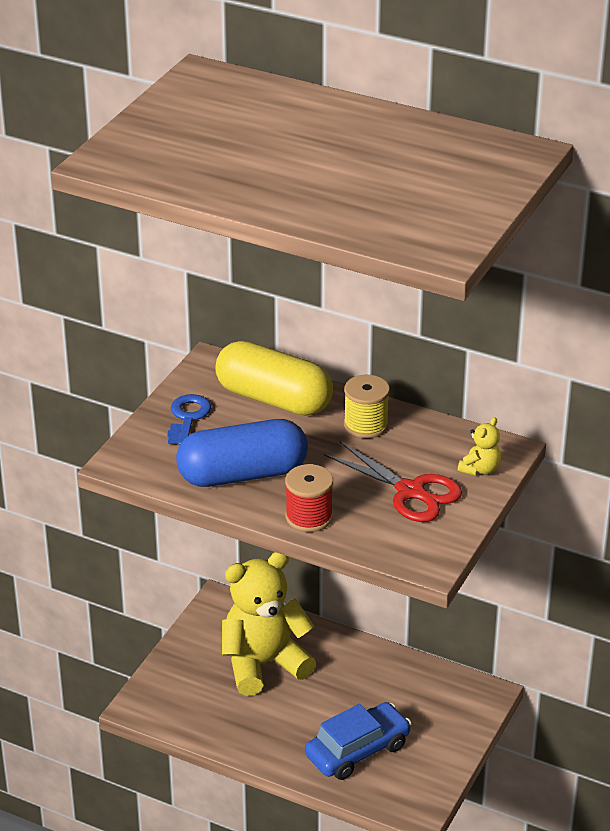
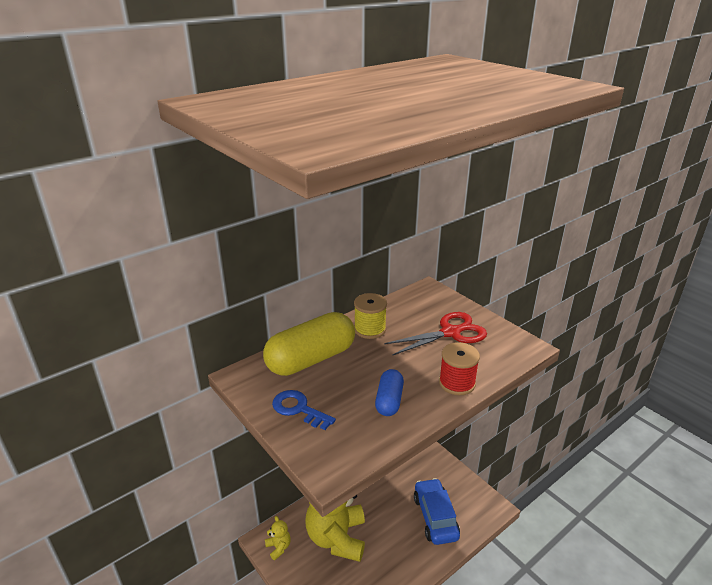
camera: 65 degrees left, 5 degrees down
blue capsule [176,419,308,487] -> blue capsule [375,369,404,416], size x0.53
yellow teddy bear [458,417,501,476] -> yellow teddy bear moved to [265,516,291,561]

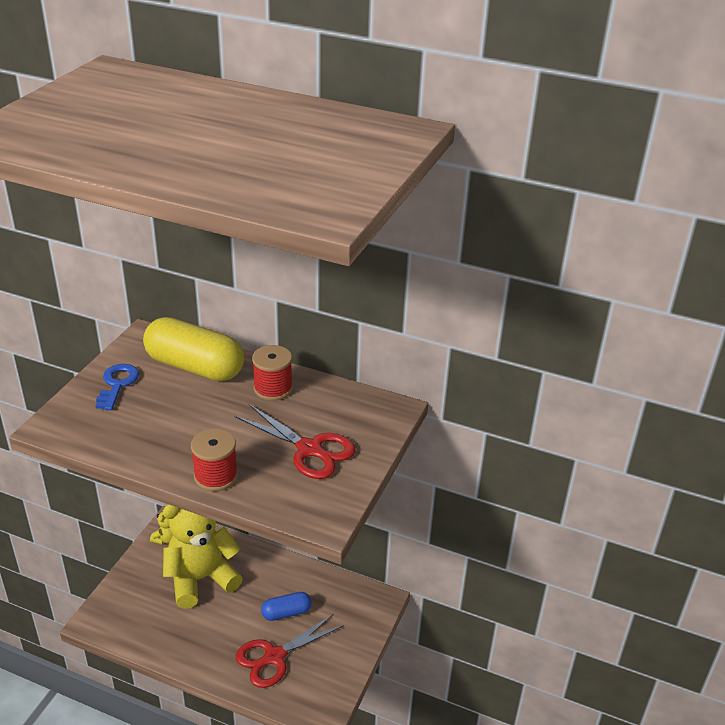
camera: 60 degrees right, 5 degrees up
yellow spool [354,293,387,339] -> red spool [252,345,293,401]
blue capsule [375,369,404,416] -> blue capsule moved to [261,592,312,621]
blue car [414,478,460,545] -> red scissors [236,614,344,688]

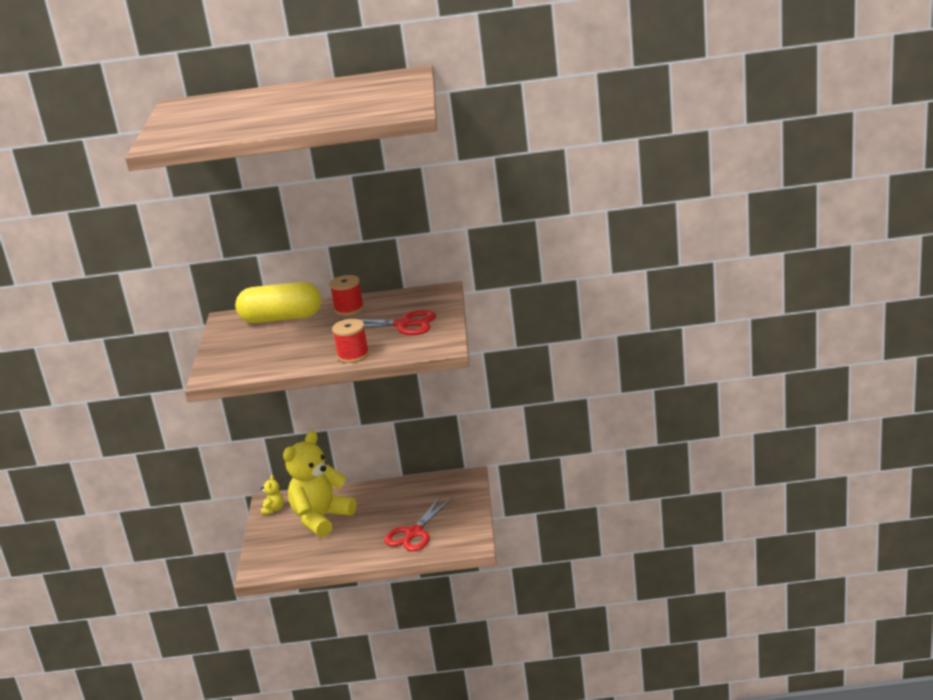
camera: 20 degrees left, 10 degrees down
blue key [96,364,139,410] -> none
blue capsule [261,592,312,621] -> none

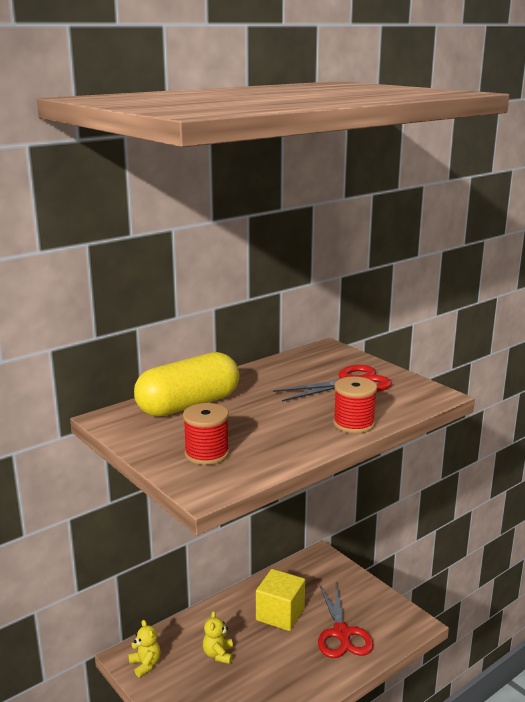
camera: 40 degrees left, 5 degrees down
yellow teddy bear [283,431,356,537] -> yellow teddy bear [203,611,233,664], size x0.41
red spool [329,275,364,316] -> red spool moved to [183,403,229,465]
none -> yellow cube [256,569,305,631]

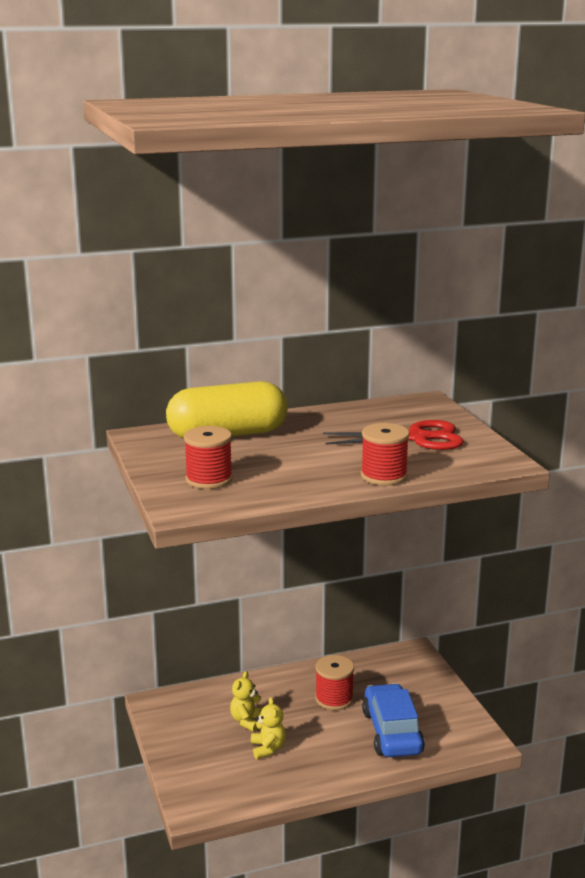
camera: 20 degrees right, 0 degrees up
yellow teddy bear [128,620,160,677] -> yellow teddy bear moved to [251,697,286,759]
yellow cube [256,569,305,631] -> red spool [315,655,354,710]
red scissors [318,584,374,658] -> blue car [362,683,425,757]

